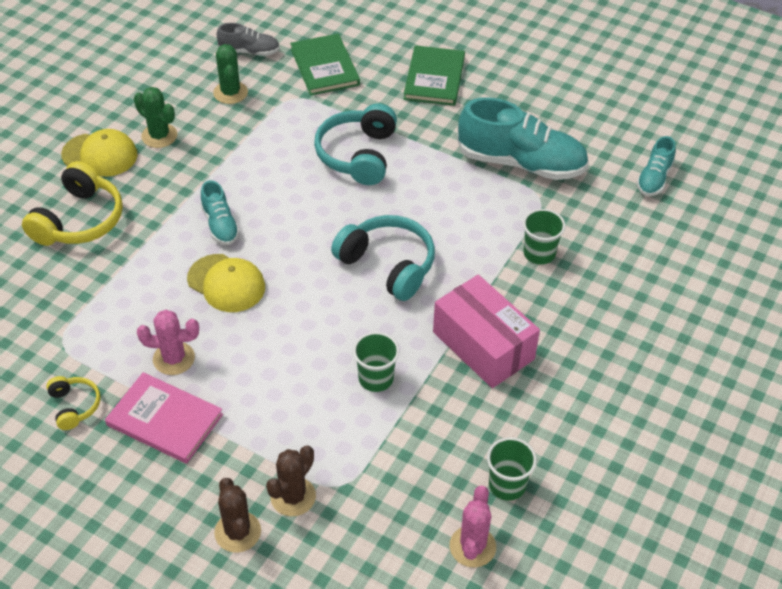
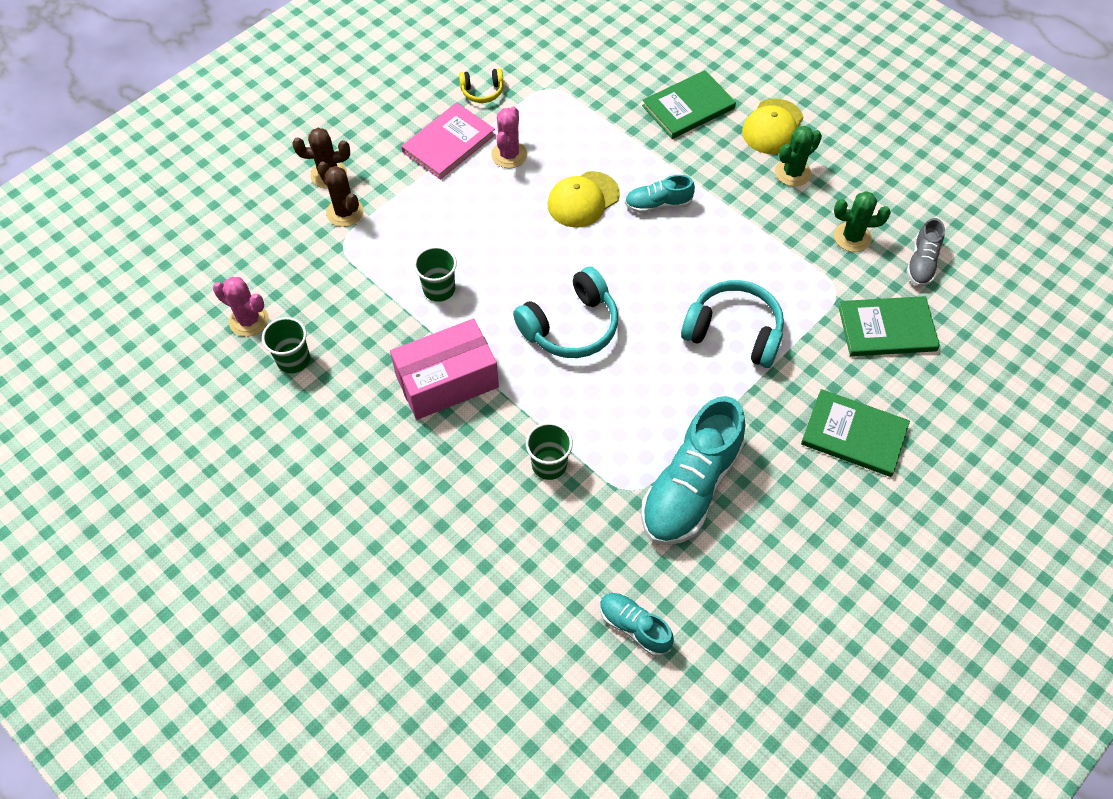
camera: 105 degrees right, 10 degrees up
yellow headphones [22,161,123,246] -> green book [642,70,736,139]

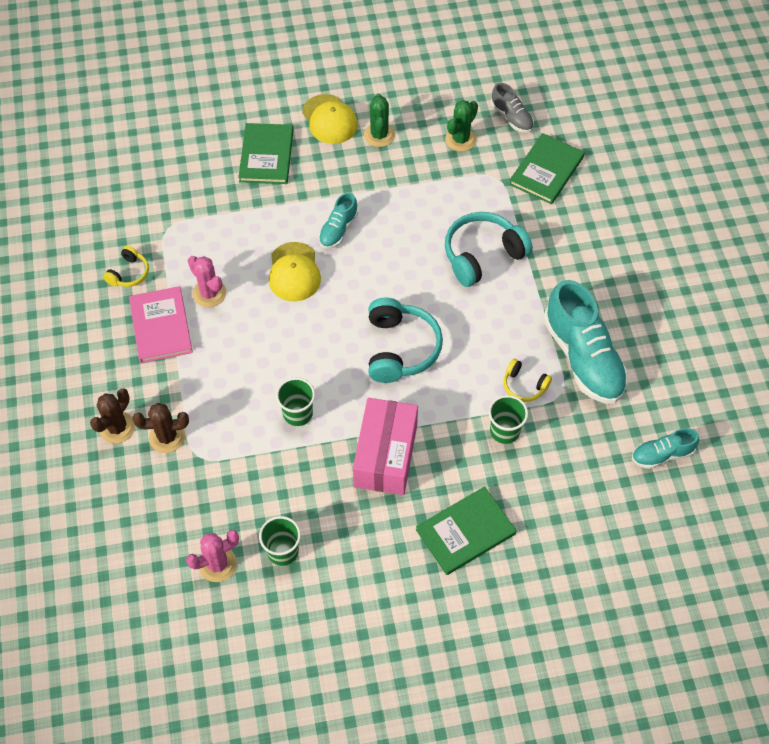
camera: 55 degrees left, 0 degrees up
green book [801,389,910,477] -> green book moved to [416,486,517,575]
none -> yellow headphones [503,359,552,402]

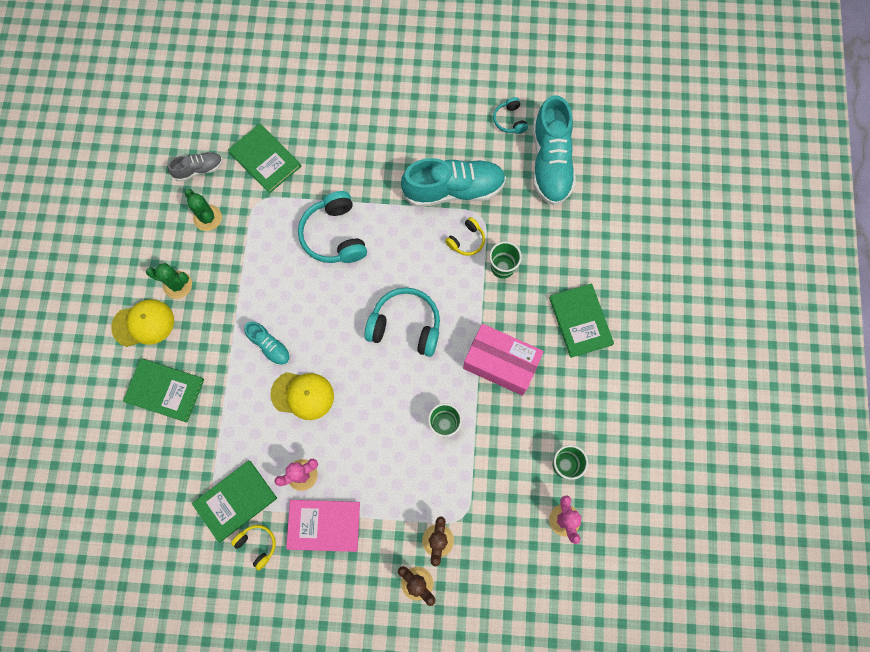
camera: 75 degrees left, 15 degrees up
turquoise shoe [632,428,700,469] -> turquoise shoe [533,95,576,205], size x1.96
none -> green book [192,460,277,542]
none -> turquoise headphones [493,97,528,134]

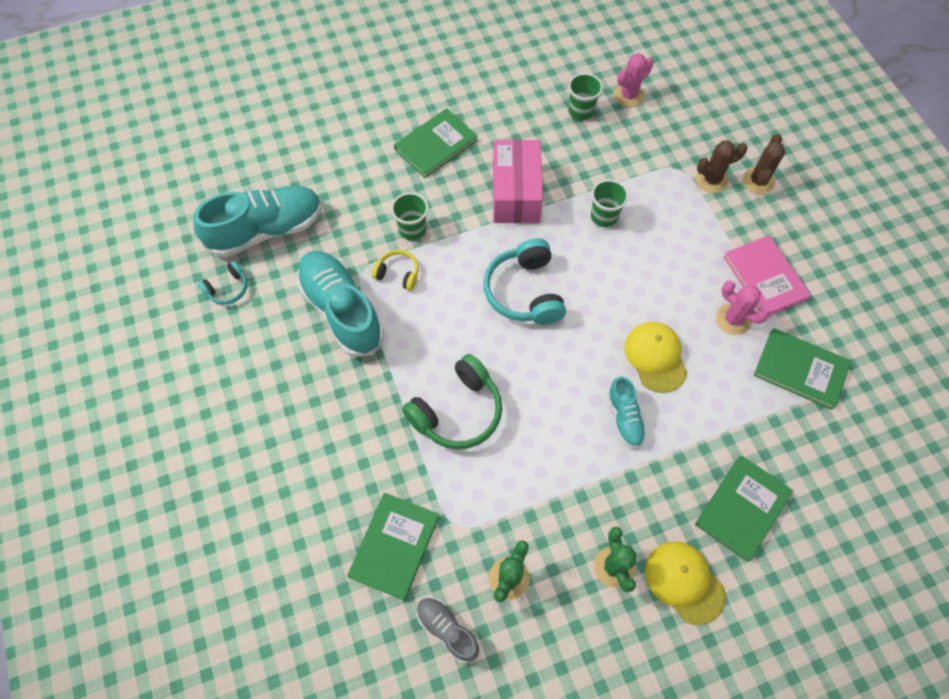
camera: 115 degrees left, 10 degrees down
green book [123,358,204,422] -> green book turned 45 degrees clockwise [695,455,793,562]
yellow headphones [231,525,276,570] -> none
turquoise shoe [244,322,291,366] -> turquoise shoe turned 150 degrees clockwise [607,377,647,448]
turquoise headphones [298,191,367,263] -> green headphones [402,354,502,449]

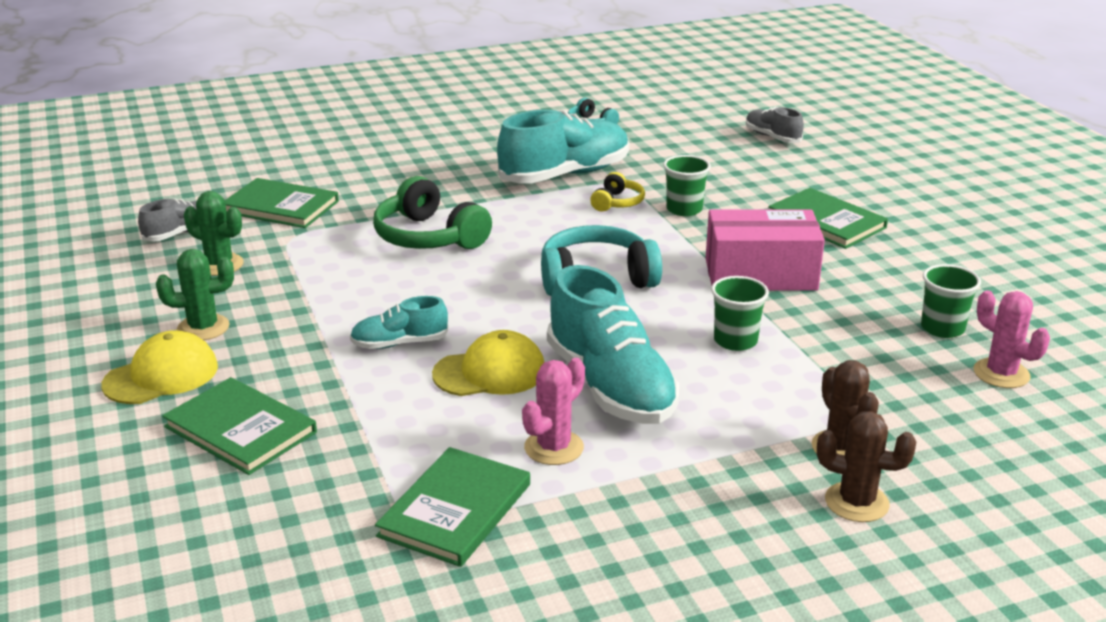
camera: 90 degrees right, 35 degrees down
turquoise shoe [193,186,322,257] -> turquoise shoe moved to [547,265,679,424]
pink book [723,235,811,315] -> none
none -> grey shoe [746,107,804,143]

